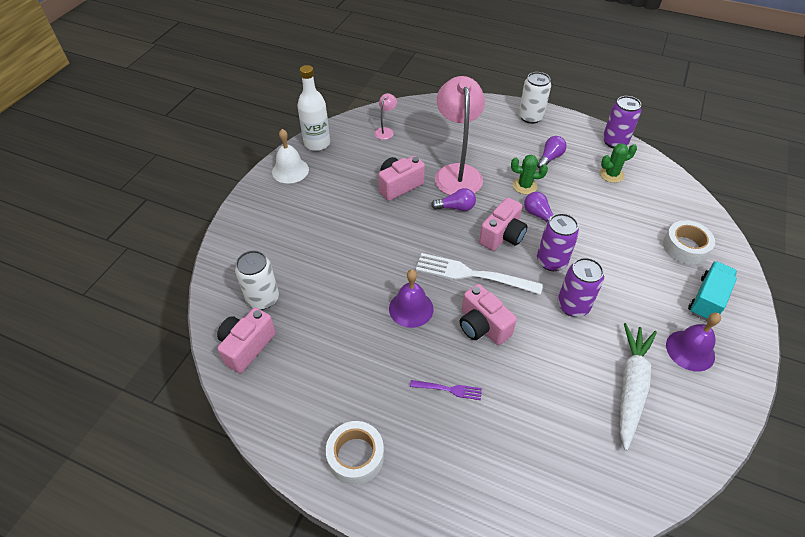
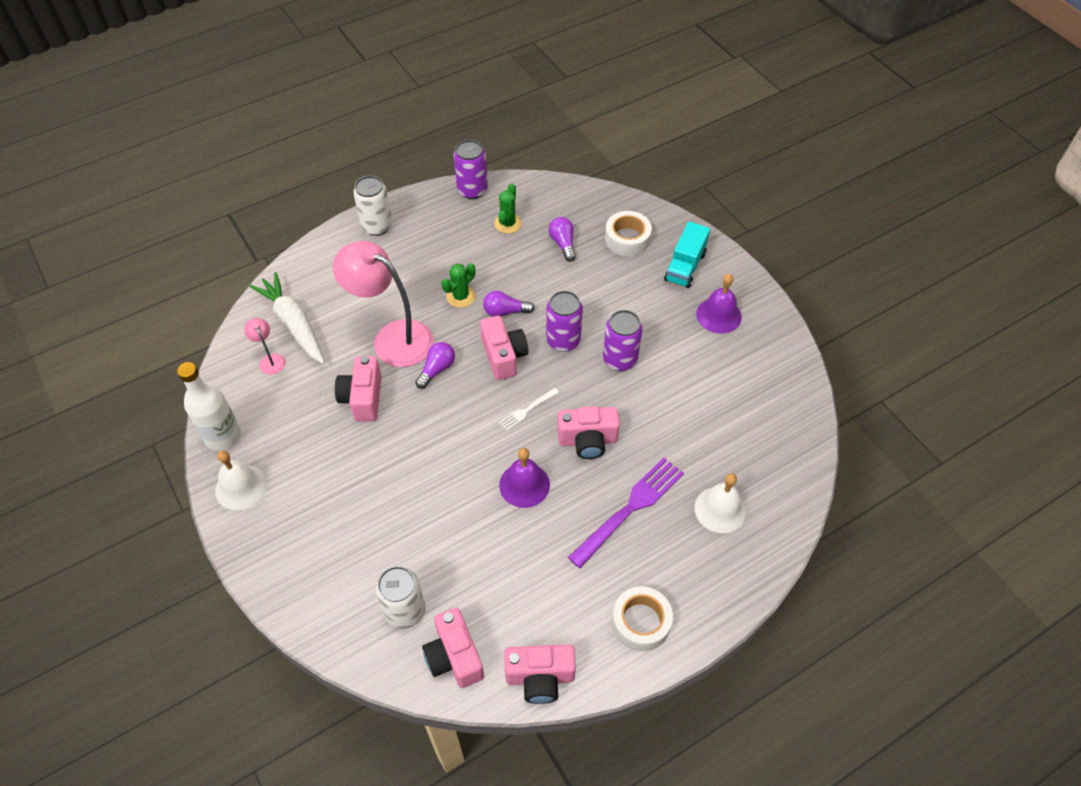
camera: 55 degrees left, 5 degrees up
purple fork [410,380,482,400] -> purple fork [568,458,684,568], size x2.02
white fork [416,253,543,295] -> white fork [499,388,560,431], size x0.49
purple light bulb [537,136,567,169] -> purple light bulb moved to [549,217,576,262]
white carrot [620,323,657,451] -> white carrot moved to [249,272,325,364]
turquoise truck [688,261,737,321] -> turquoise truck turned 135 degrees counterclockwise [664,222,710,288]
none -> pink camera [504,644,576,704]
none -> white bell [694,473,746,533]

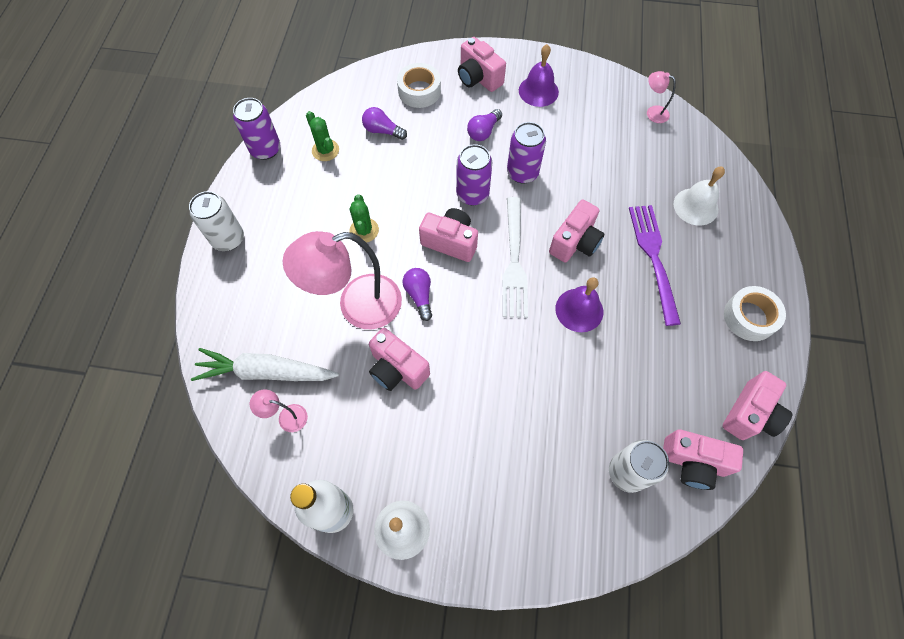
camera: 50 degrees left, 10 degrees up
purple light bulb [483,291,534,317] -> purple light bulb moved to [467,109,502,141]
white fork [499,388,560,431] -> white fork [502,197,528,318], size x2.02
turquoise truck [664,222,710,288] -> pink camera [458,37,506,92]
none -> pink lamp [647,71,676,123]

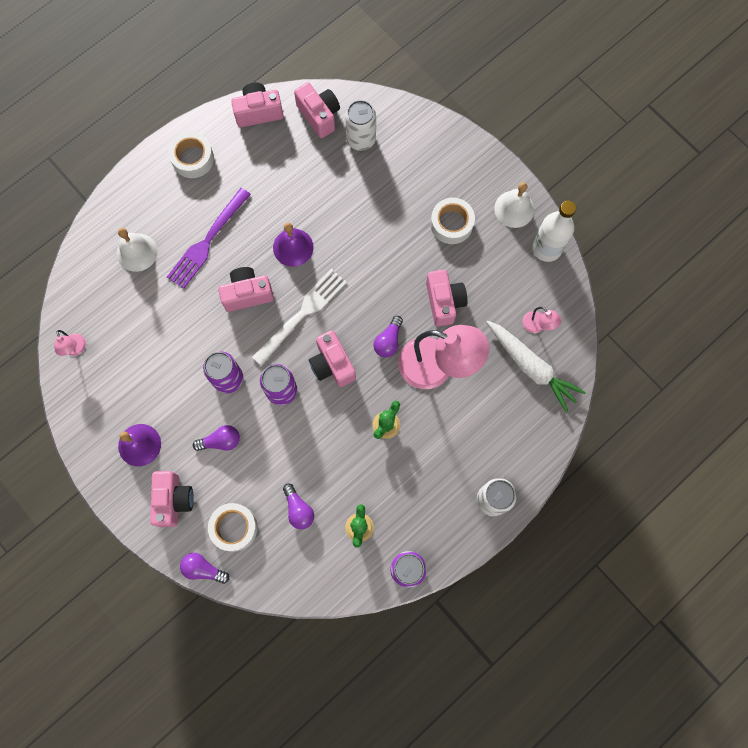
camera: 140 degrees left, 10 degrees up
none -> purple light bulb [180,553,229,584]
none -> white tape [430,198,475,244]

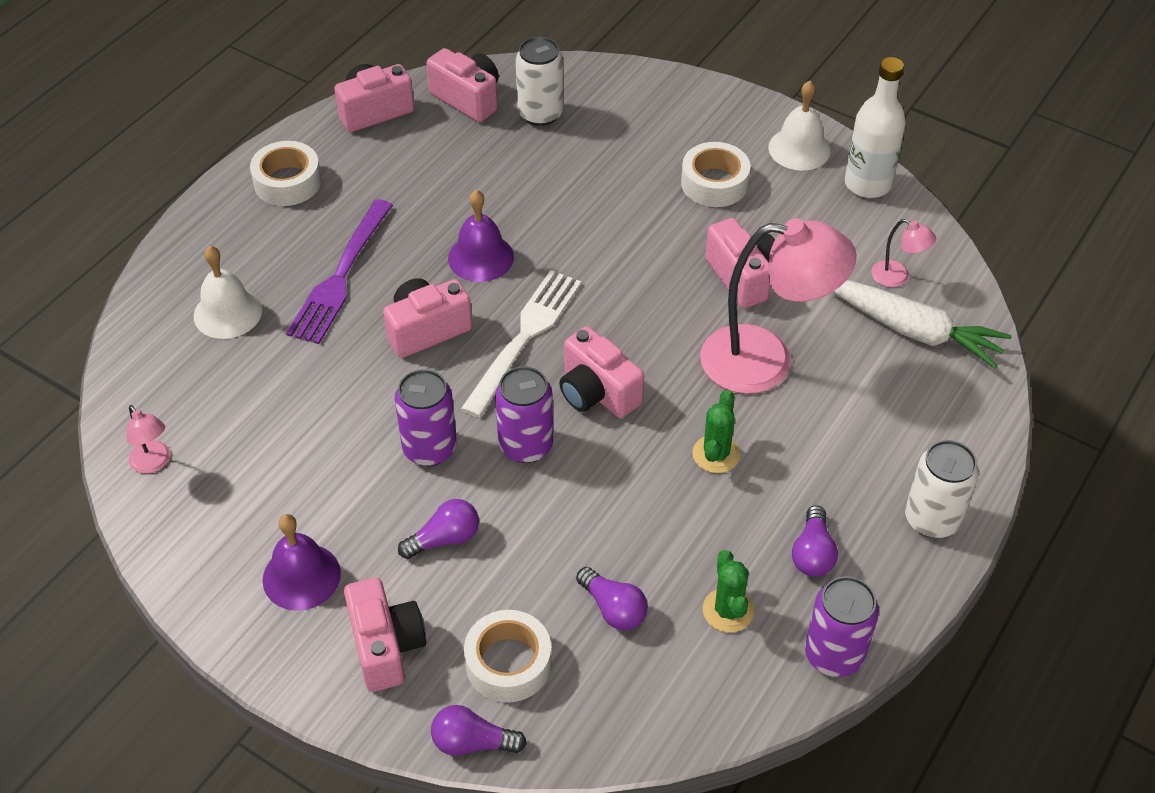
camera: 15 degrees left, 25 degrees down
purple light bulb [373,316,403,357] -> purple light bulb moved to [792,505,838,577]

